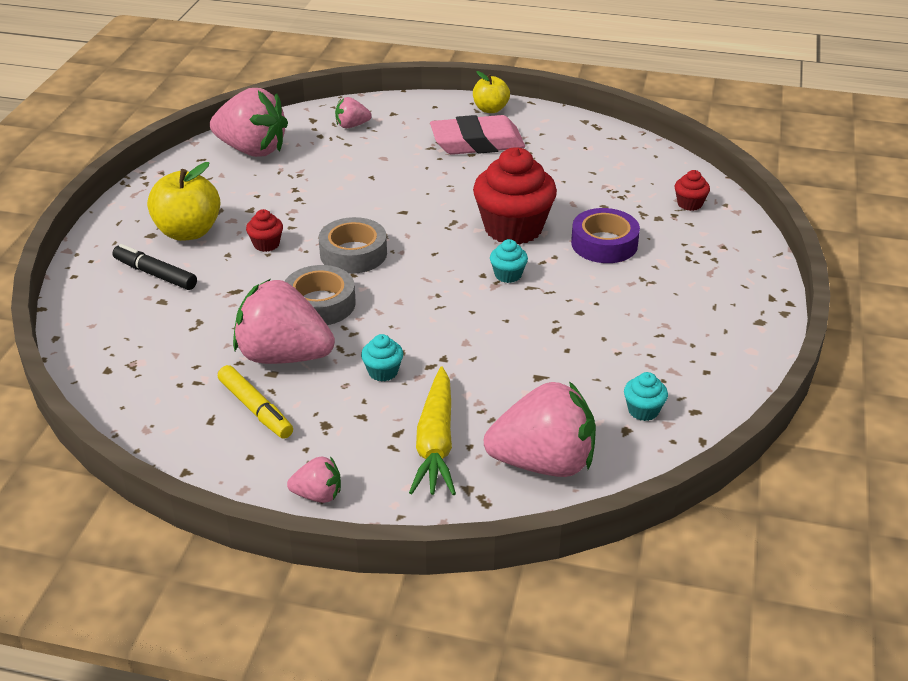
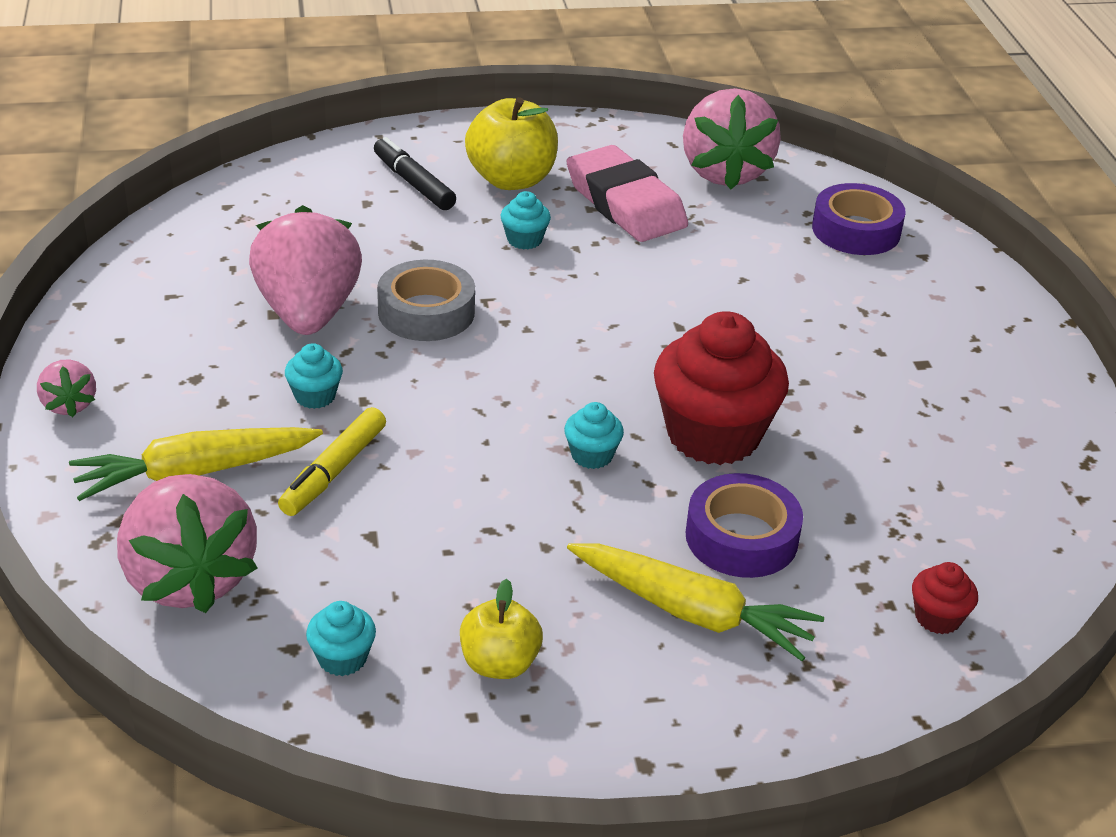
camera: 65 degrees right, 0 degrees up
black marker [113,244,197,290] -> black marker turned 45 degrees counterclockwise [374,137,456,210]
yellow marker [218,365,293,439] -> yellow marker moved to [278,407,386,516]
red cupcake [246,209,283,252] -> turquoise cupcake [501,191,551,250]
grey tape [319,217,387,274] -> none
pink strawberry [335,97,372,128] -> purple tape [812,183,906,255]
pink eraser [430,115,525,155] -> pink eraser moved to [566,145,688,242]
yellow apple [473,71,510,113] -> yellow apple moved to [460,579,543,679]
none -> yellow carrot [567,544,824,661]

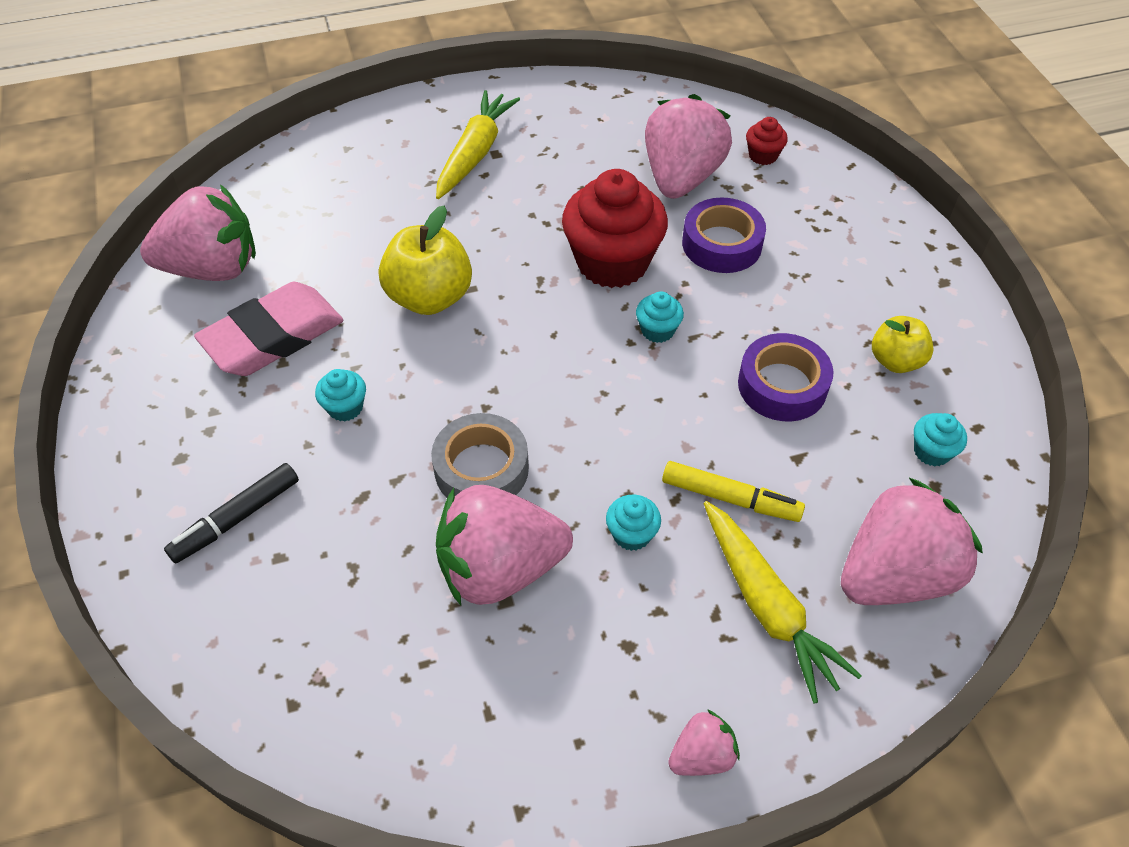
camera: 95 degrees left, 15 degrees up
yellow apple [465,97,558,190] -> yellow apple moved to [379,206,472,315]
yellow carrot [567,544,824,661] -> yellow carrot moved to [436,90,520,199]
purple tape [812,183,906,255] -> purple tape moved to [738,333,834,421]
none -> pink strawberry [645,94,732,199]

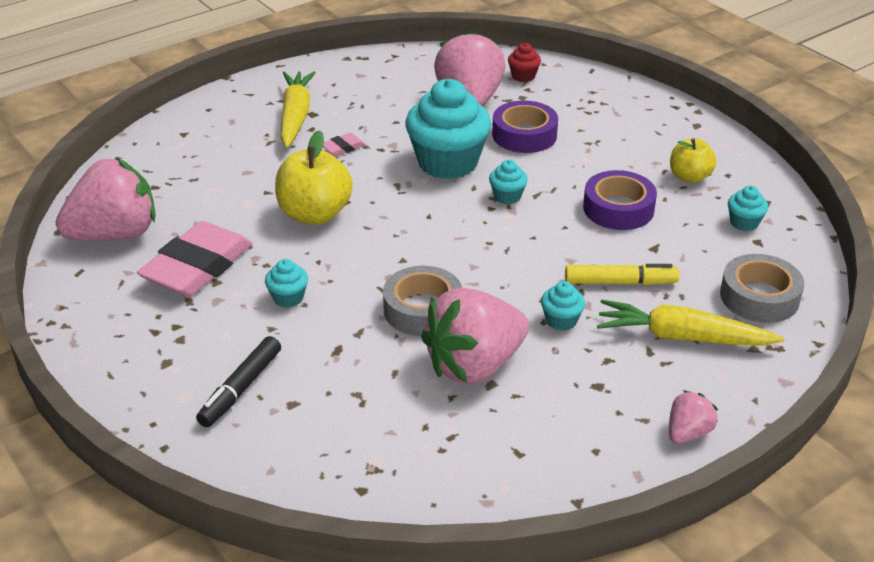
camera: 20 degrees left, 15 degrees down
red cupcake [562,169,668,288] -> turquoise cupcake [405,79,491,179]
yellow carrot [703,501,862,703] -> yellow carrot turned 150 degrees clockwise [597,299,784,346]
pink strawberry [841,478,983,605] -> grey tape [720,254,804,323]
none -> pink eraser [323,133,366,156]

